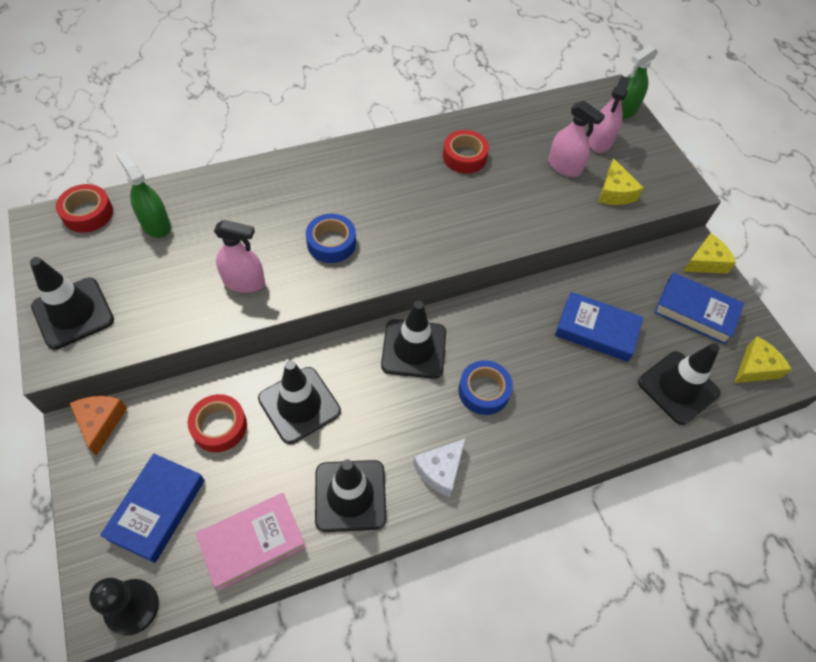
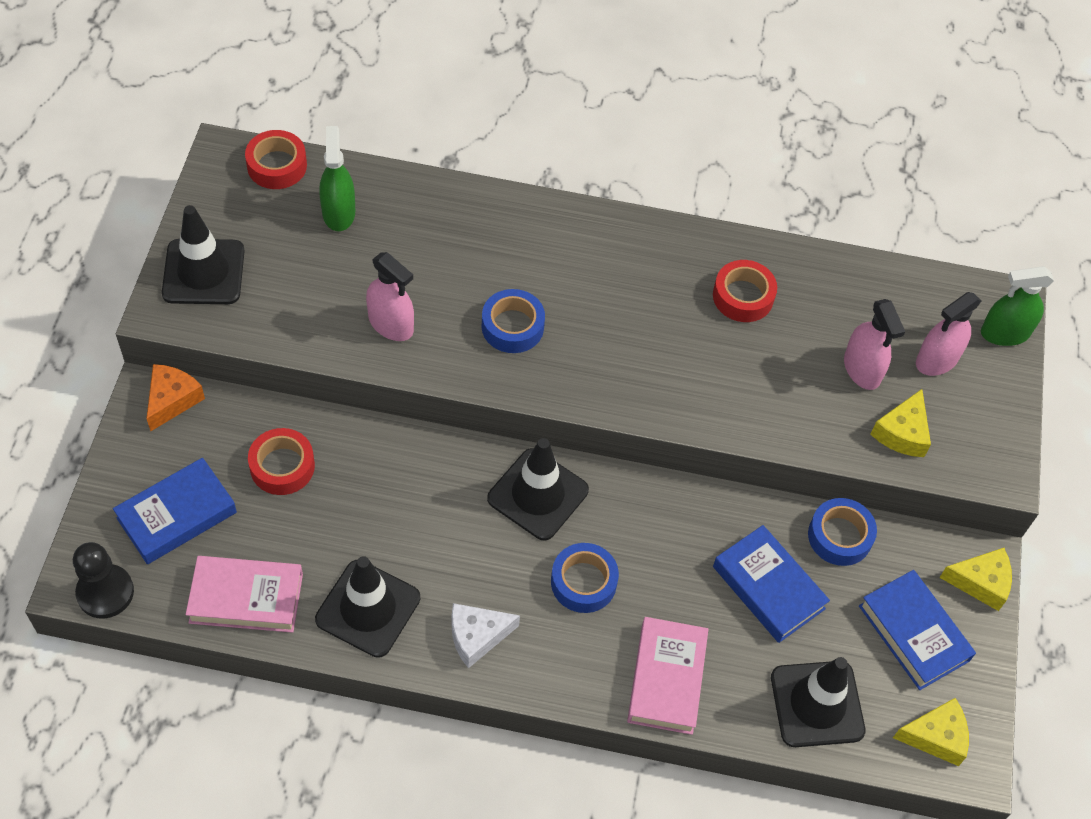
camera: 30 degrees right, 0 degrees up
black traffic cone [258,361,341,444] -> none
none -> pink book [627,617,709,735]
none -> blue tape [808,498,877,566]

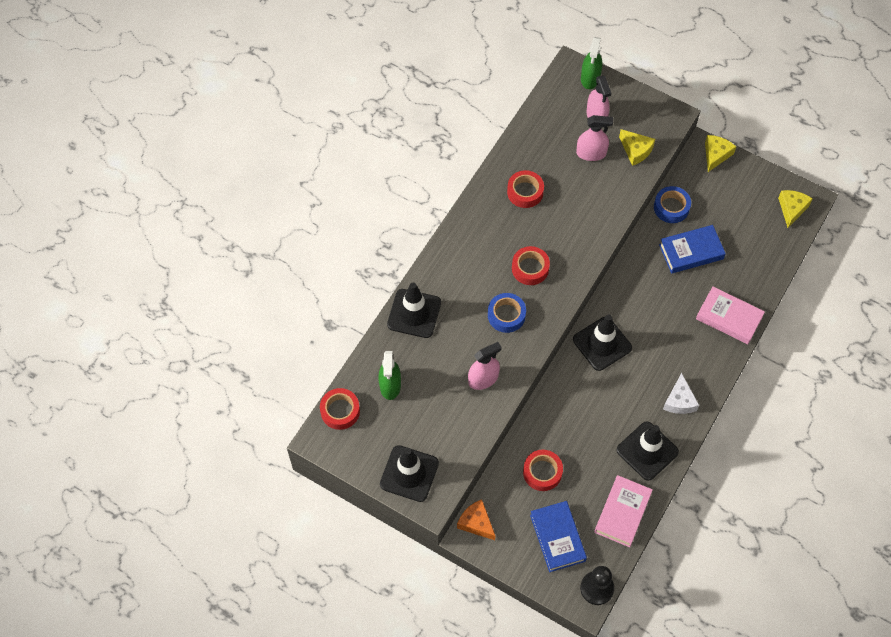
camera: 65 degrees left, 5 degrees up
green spray bottle [319,126,355,231] -> green spray bottle turned 105 degrees counterclockwise [378,351,401,400]
blue tape [551,543,619,613] -> none
black traffic cone [771,657,865,747] -> black traffic cone moved to [387,283,441,338]
blue book [859,570,976,690] -> none
none -> red tape [512,246,550,285]

